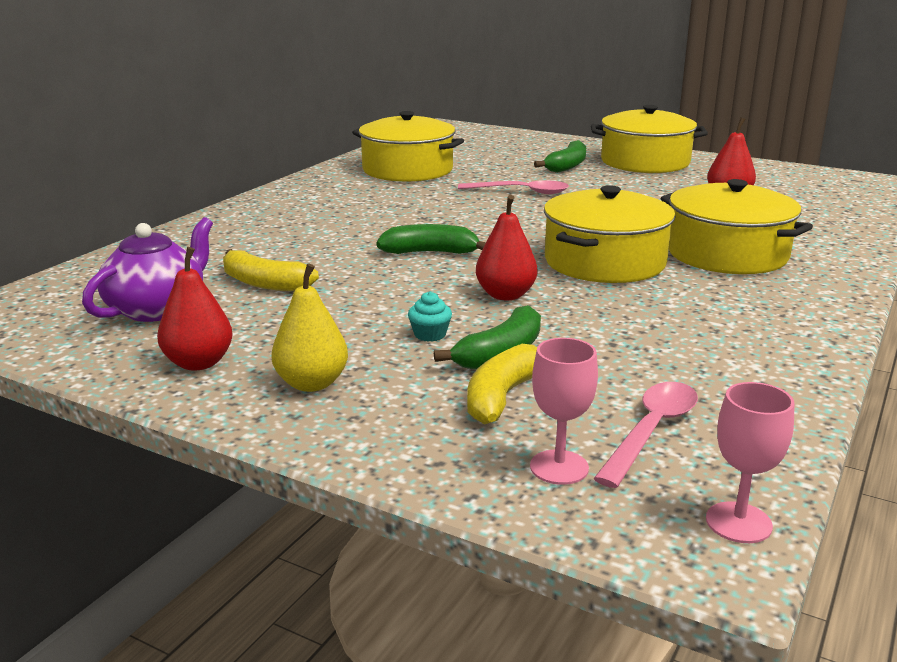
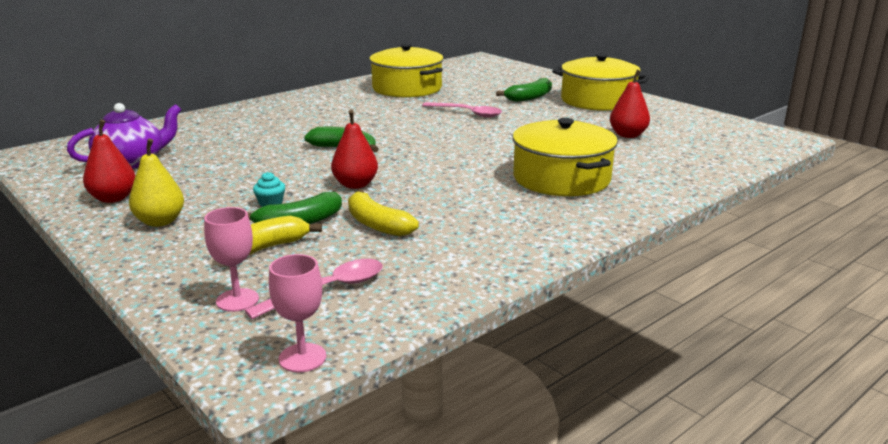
camera: 20 degrees right, 0 degrees up
yellow banana [223,249,319,291] -> yellow banana moved to [348,189,419,237]
yellow pot [544,185,676,283] -> none

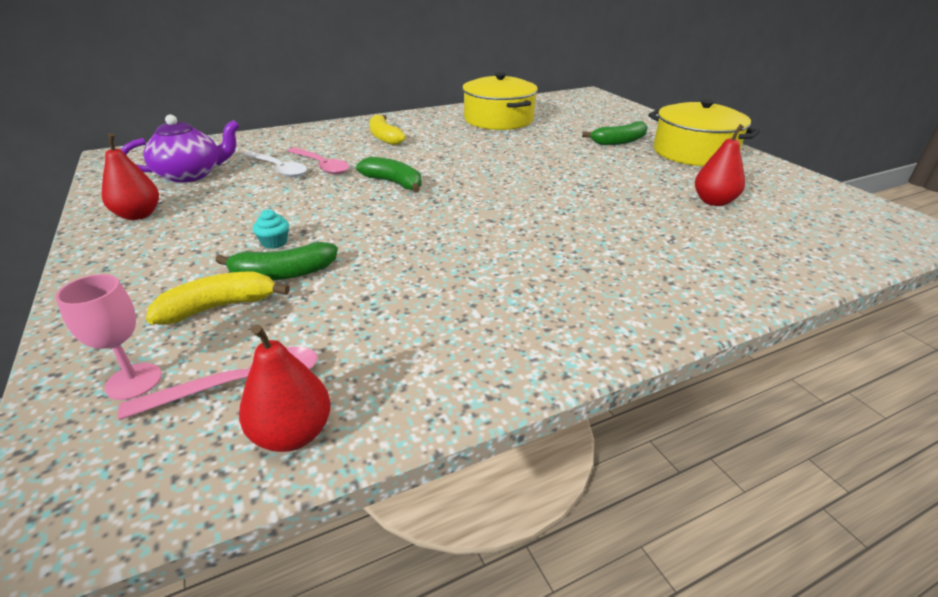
camera: 15 degrees right, 10 degrees up
yellow pear [129,139,184,227] -> none
pink goblet [269,254,326,372] -> none
red pear [331,110,378,189] -> red pear moved to [239,324,331,452]
yellow banana [348,189,419,237] -> yellow banana moved to [369,114,406,145]
pink spoon [422,102,502,118] -> pink spoon moved to [287,148,349,175]
yellow pot [512,118,618,196] -> none
none -> white spoon [243,151,307,177]

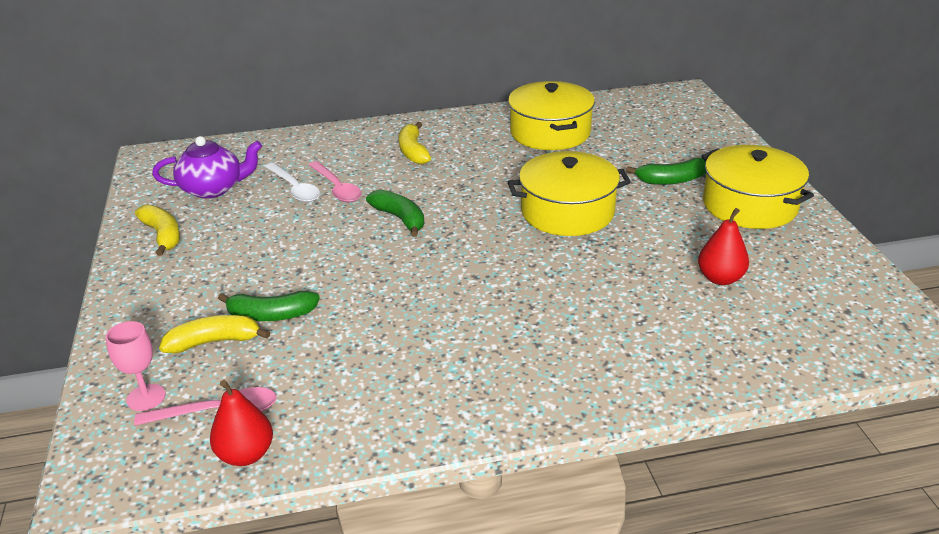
camera: 15 degrees right, 0 degrees up
red pear [101,133,159,220] -> yellow banana [135,204,180,256]
turquoise cupcake [253,209,289,249] -> none
none -> yellow pot [508,151,631,236]

